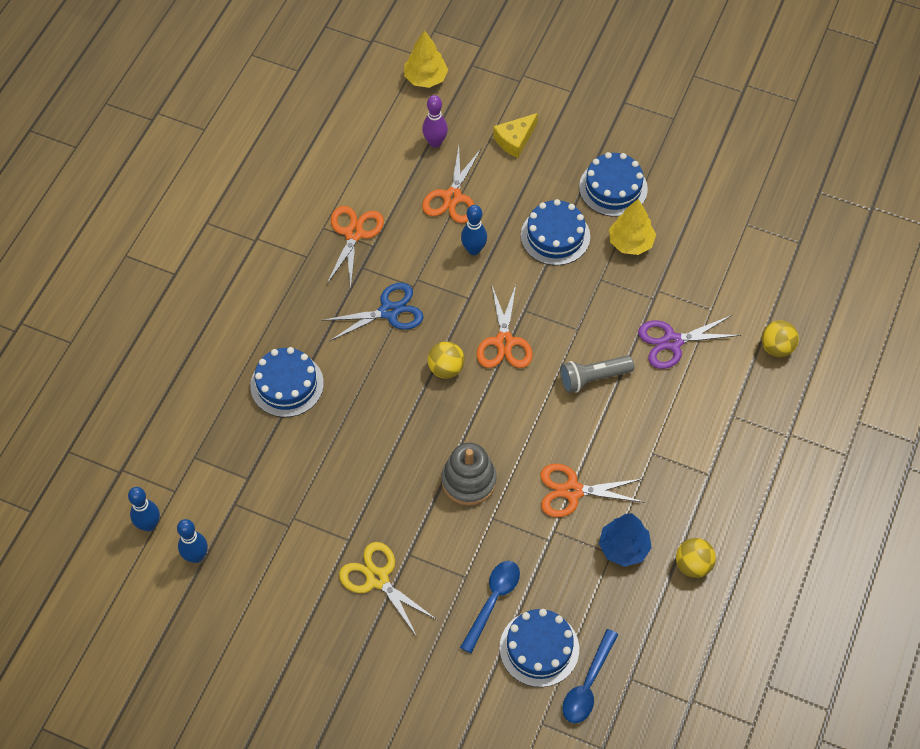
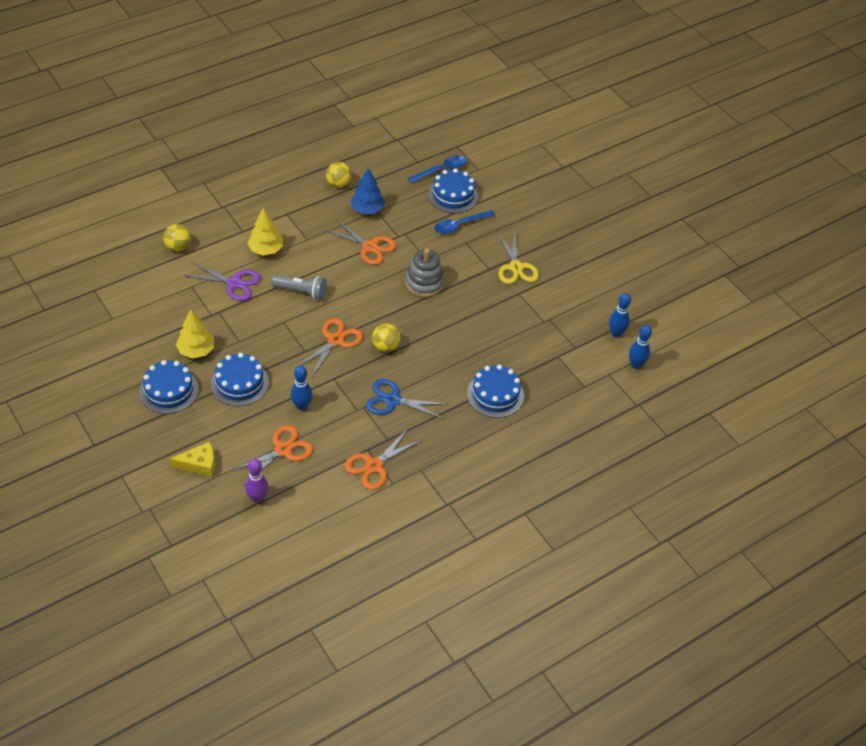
camera: 150 degrees left, 10 degrees down
yellow tree [404,30,448,88] -> yellow tree moved to [247,208,283,255]

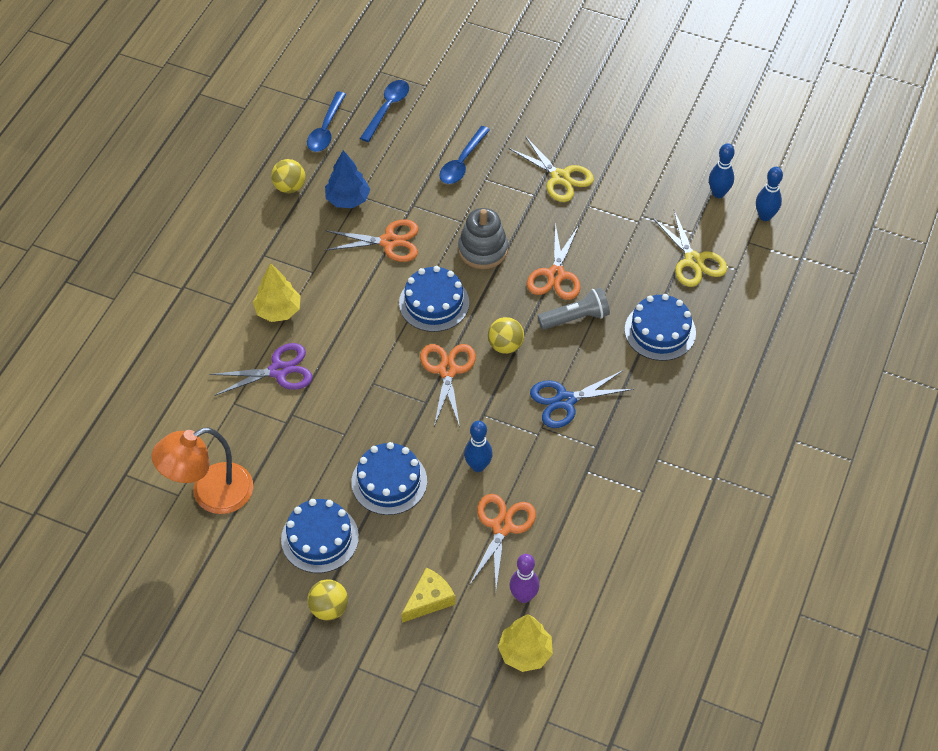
camera: 30 degrees left, 5 degrees up
yellow ball [163,224,191,251] -> yellow ball moved to [307,579,348,620]
yellow tree [176,310,214,358] -> yellow tree moved to [498,614,553,672]
grey flashlight [271,274,327,300] -> grey flashlight moved to [538,287,610,330]
orange scissors [345,428,422,490] -> orange scissors moved to [527,223,581,300]
blue cake [428,169,478,213] -> blue cake moved to [399,266,469,332]
none -> orange lamp [151,428,253,514]
none -> blue spoon [307,92,346,152]
none -> yellow scissors [653,211,727,287]

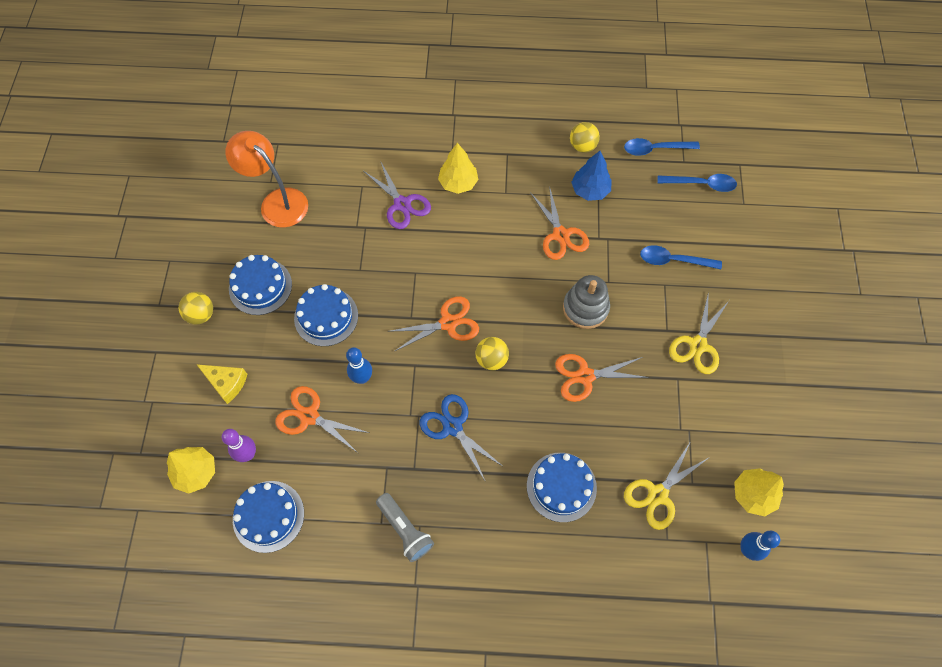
camera: 70 degrees right, 10 degrees up
blue cake [399,266,469,332] -> blue cake moved to [233,481,304,553]
orange scissors [470,494,536,588] -> orange scissors turned 150 degrees counterclockwise [275,386,370,453]
grey flashlight [538,287,610,330] -> grey flashlight moved to [376,493,434,562]
blue bowling pin [709,143,735,198] -> yellow tree [734,468,784,517]

